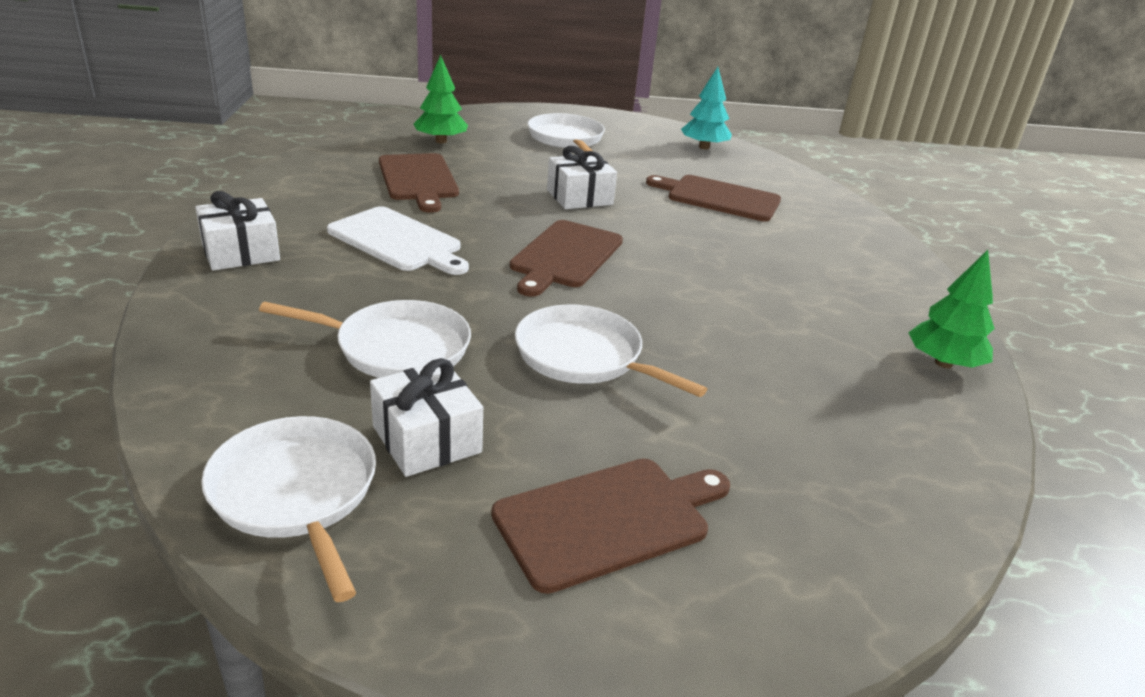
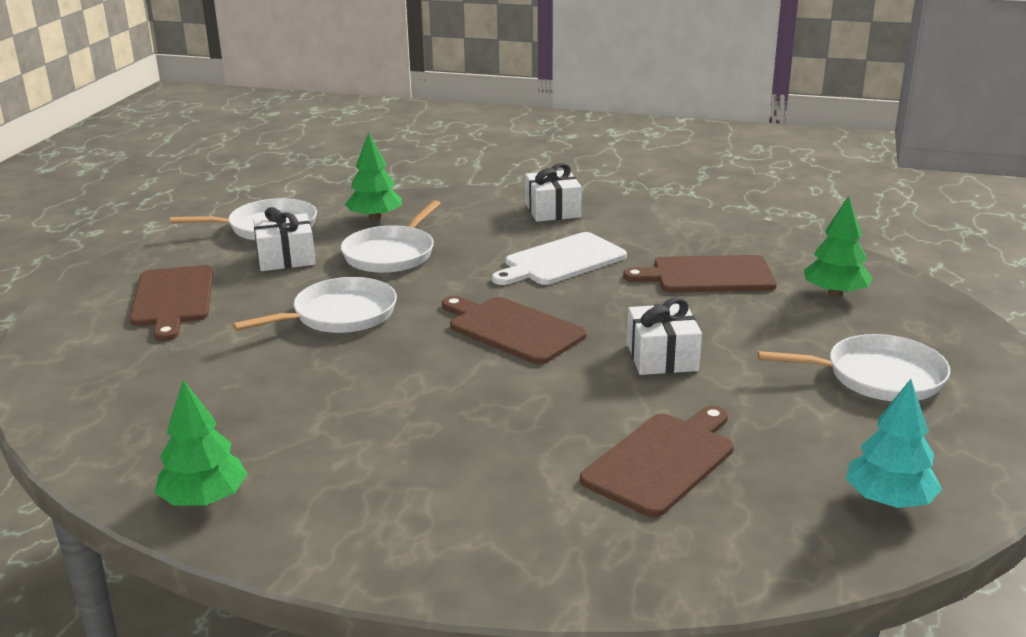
camera: 110 degrees right, 5 degrees down
none -> green tree [345,132,402,221]

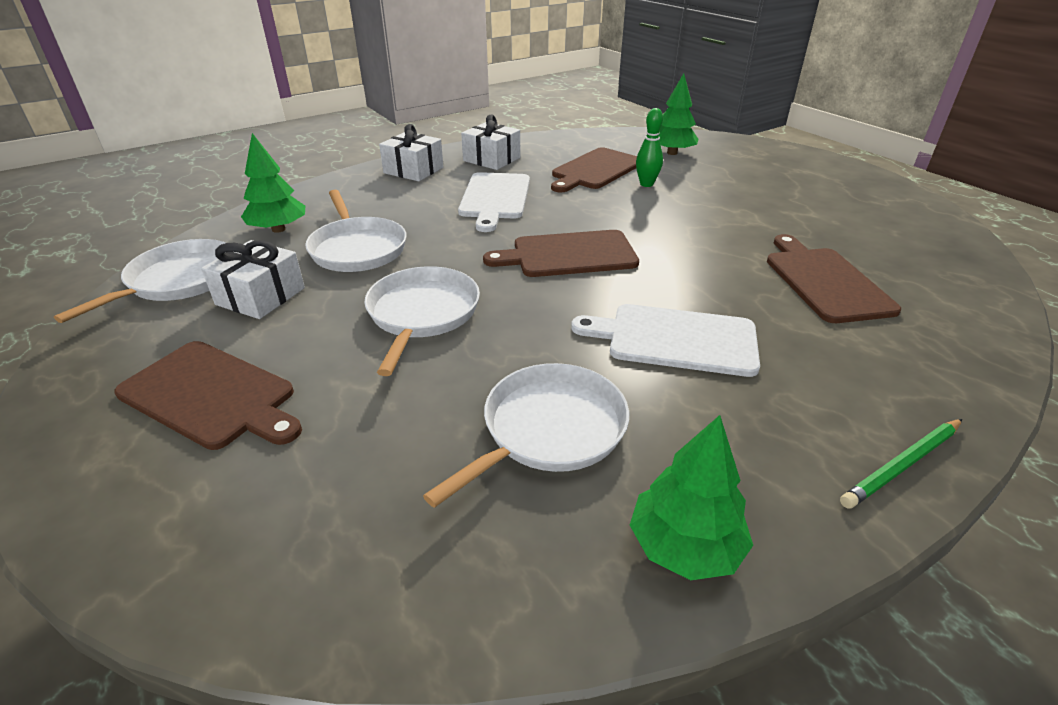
camera: 50 degrees left, 10 degrees up
white gift [627,297,702,375] -> white gift moved to [461,115,520,170]
white pan [757,334,950,401] -> white pan moved to [423,363,629,508]
turquoise tree [846,379,942,508] -> none
none -> white cutting board [571,304,760,377]
none -> green bowling pin [636,108,663,187]
none -> green pencil [840,419,962,509]

